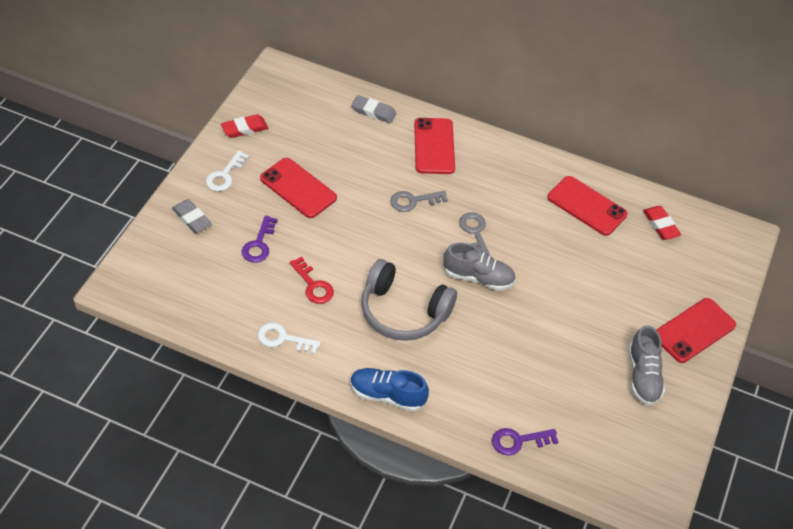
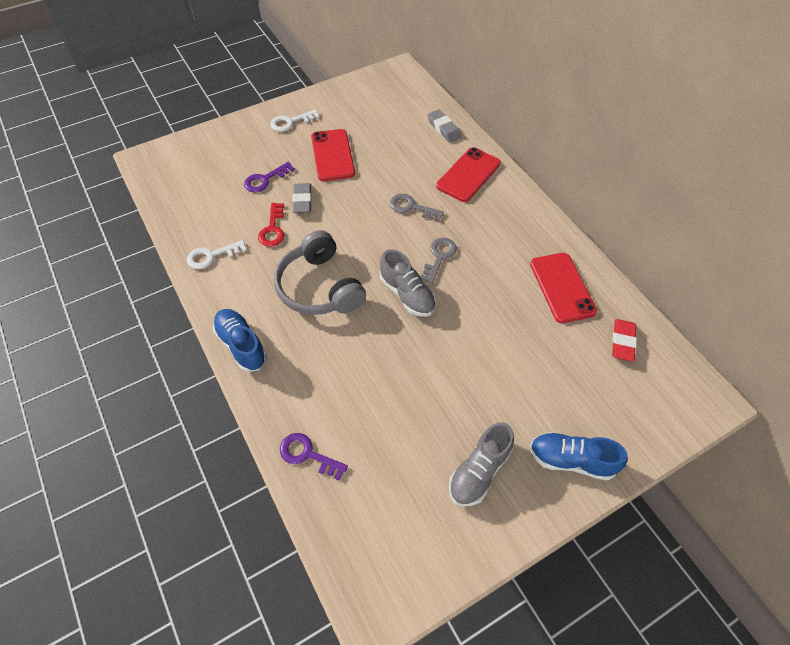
camera: 40 degrees right, 5 degrees up
grey eraser [172,199,212,233] -> grey eraser moved to [292,183,312,213]
red eraser [221,114,268,138] -> none
white key [258,322,321,354] -> white key turned 75 degrees counterclockwise [187,240,246,269]
red phone [656,298,736,363] -> blue shoe [530,432,628,480]

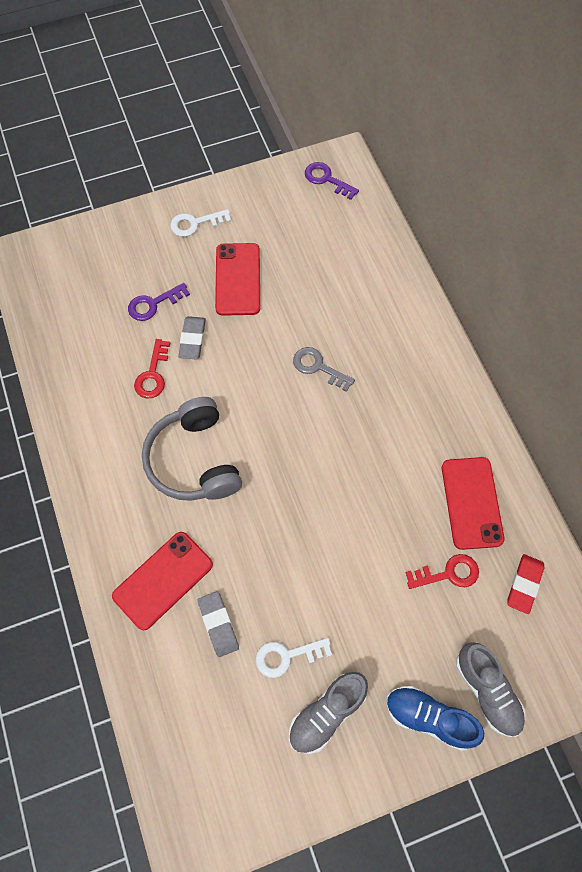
camera: 10 degrees right, 10 degrees up
white key [187,240,246,269] -> white key moved to [256,638,332,678]
blue shoe [212,309,267,372] -> none
purple key [280,433,348,481] -> purple key moved to [305,162,359,200]
grey shoe [380,249,436,317] -> grey shoe moved to [456,642,526,737]
grey key [421,237,457,284] -> none
grey eraser [428,109,461,142] -> grey eraser moved to [198,591,239,657]
red phone [436,147,501,202] -> red phone moved to [112,532,213,630]
none -> red key [406,554,479,589]

